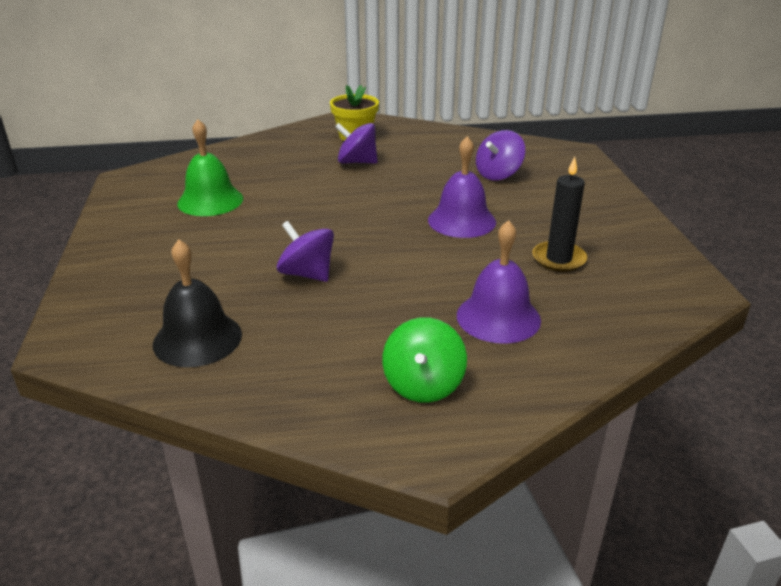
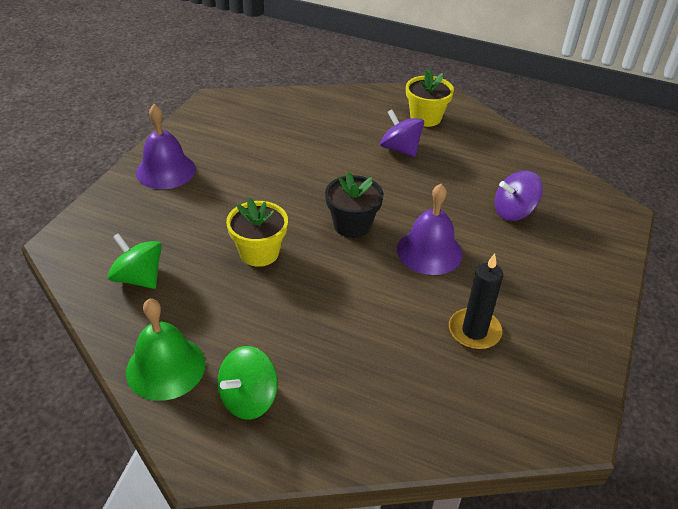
camera: 30 degrees right, 10 degrees up
black bell [153,239,242,367] -> green spinning top [108,233,162,289]
green bell [177,119,243,216] -> green bell moved to [126,298,206,401]
purple spinning top [277,221,334,282] -> yellow flower pot [226,198,288,267]
purple bell [457,220,541,344] -> purple bell moved to [136,104,196,189]
none -> black flower pot [325,172,384,238]

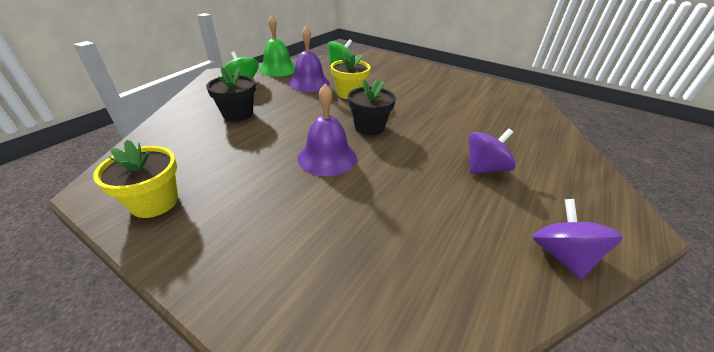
camera: 100 degrees right, 5 degrees down
purple bell [136,104,196,189] -> purple bell moved to [289,26,330,92]
yellow flower pot [406,70,454,127] -> yellow flower pot moved to [93,140,178,218]
black candle [449,254,503,350] -> none
purple spinning top [494,170,543,221] -> purple spinning top moved to [533,199,623,280]
none -> black flower pot [206,67,256,121]

